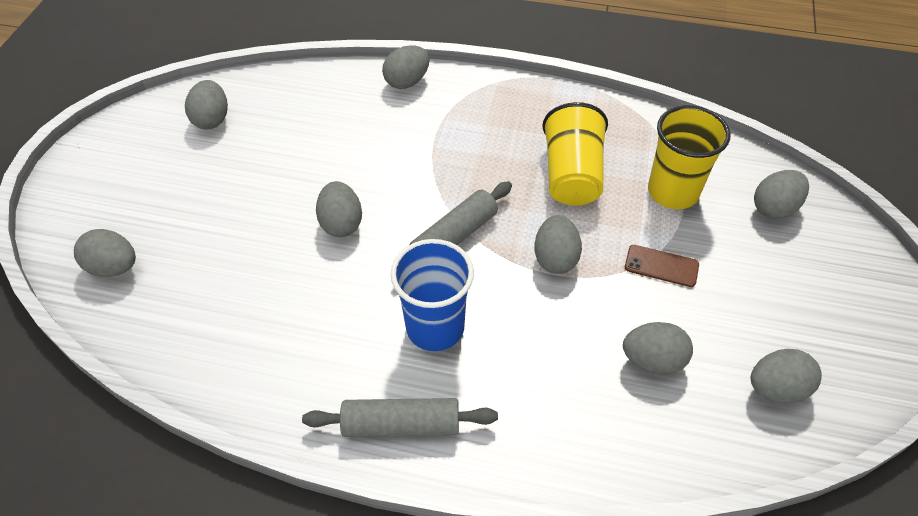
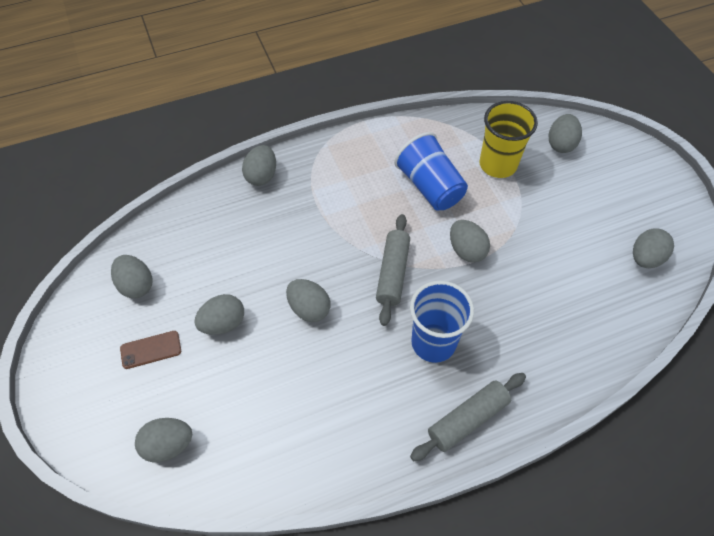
camera: 35 degrees left, 5 degrees up
yellow cup [542,102,608,206] -> blue cup [394,132,468,210]
grey egg [623,322,693,374] -> grey egg moved to [194,294,244,335]
brown phone [625,245,699,287] -> brown phone moved to [120,331,181,369]

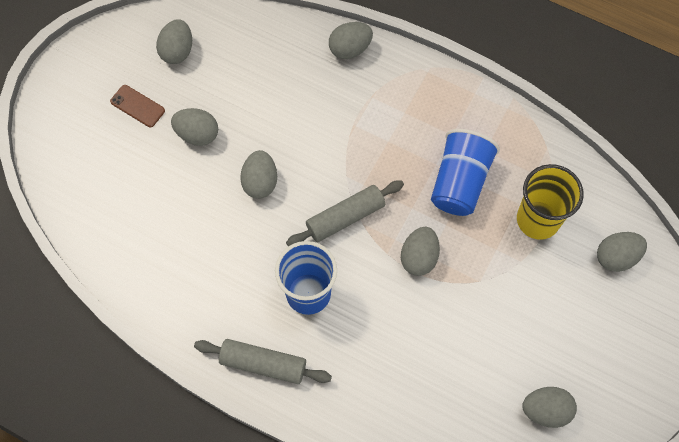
camera: 50 degrees right, 10 degrees up
grey egg [135,418,192,462] -> none

